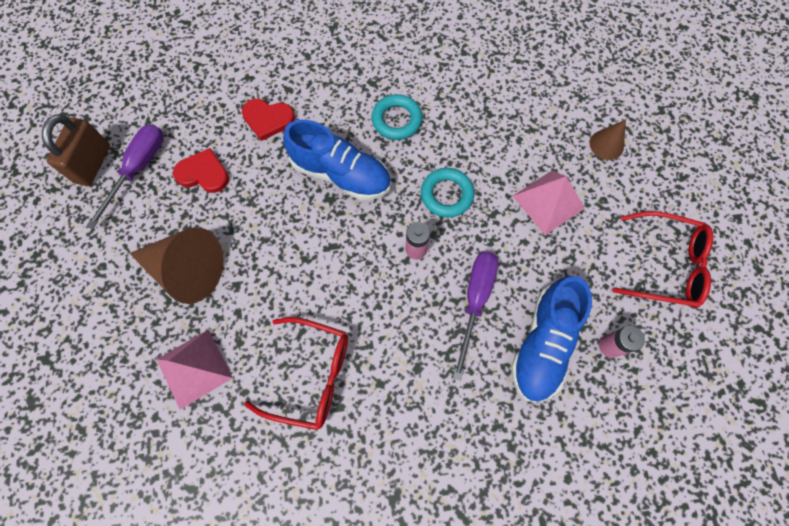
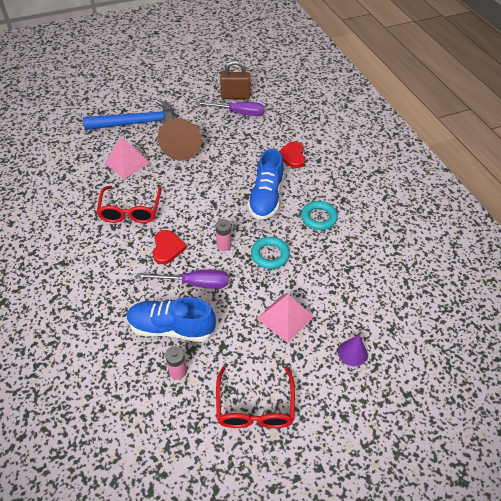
camera: 75 degrees right, 20 degrees down
red heart [173,148,229,193] -> red heart moved to [153,230,187,264]
brown cone [590,119,626,160] -> purple cone [338,335,367,366]
none -> blue hammer [83,100,174,130]

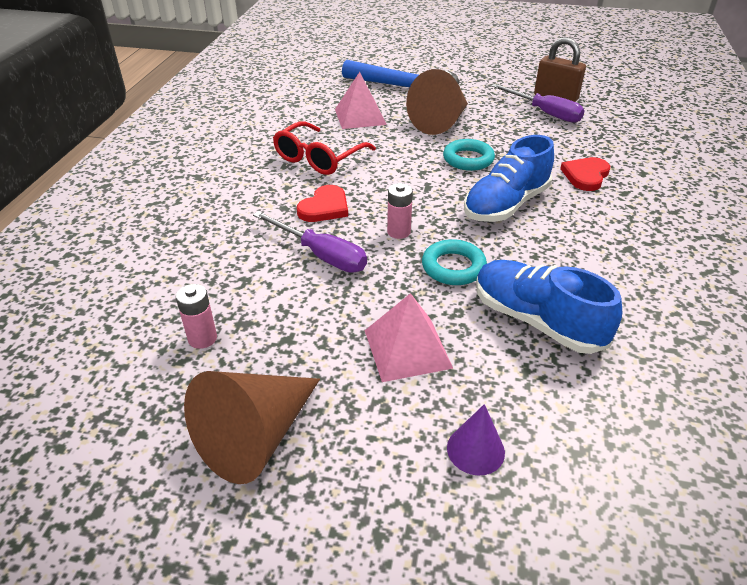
camera: 35 degrees right, 10 degrees down
blue shoe [127,297,216,342] -> blue shoe moved to [476,260,622,354]
red glasses [216,367,295,428] -> brown cone [184,371,320,484]
turquoise ring [301,201,338,230] -> turquoise ring moved to [443,139,495,171]

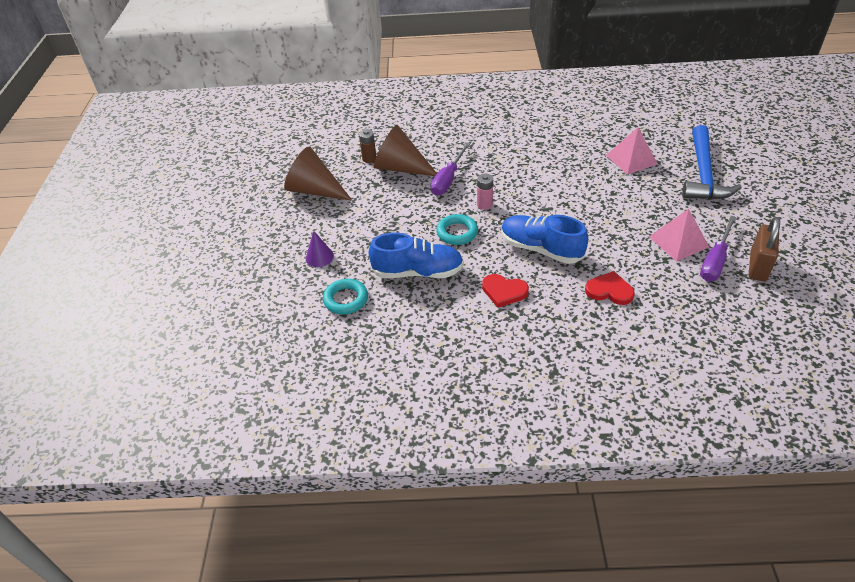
camera: 80 degrees right, 5 degrees up
pink battery [176,284,217,349] -> brown battery [359,129,376,163]
red glasses [273,121,376,175] -> none
red heart [297,185,348,222] -> red heart moved to [482,274,529,308]
pink pyramid [365,293,453,382] -> pink pyramid moved to [649,209,709,262]
brown cone [406,69,468,135] -> brown cone moved to [374,125,437,176]
turquoise ring [443,139,495,171] -> turquoise ring moved to [323,279,368,314]
blue shoe [476,260,622,354] -> blue shoe turned 60 degrees clockwise [369,232,464,278]

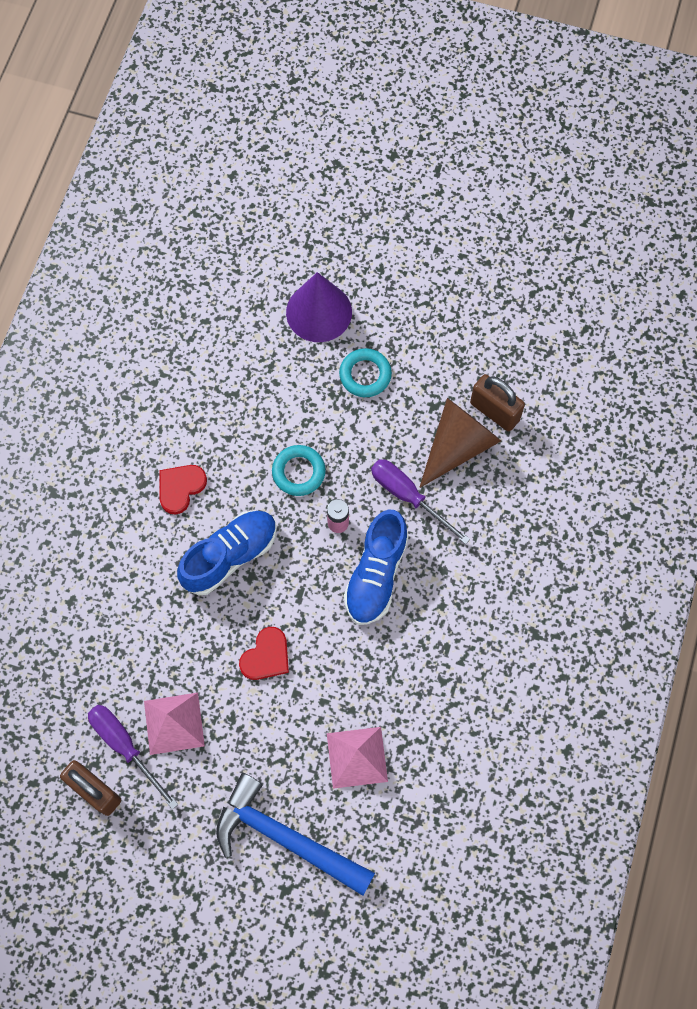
camera: 105 degrees right, 25 degrees up
brown cone [284,147,352,201] -> none
purple cone [306,231,334,267] -> purple cone [286,272,352,342], size x1.93
turquoise ring [323,279,368,314] -> turquoise ring moved to [339,348,392,397]
brown battery [359,129,376,163] -> brown padlock [470,374,525,432]
blue shoe [369,232,464,278] -> blue shoe moved to [344,509,409,625]
red heart [585,271,635,305] -> red heart moved to [239,627,289,680]

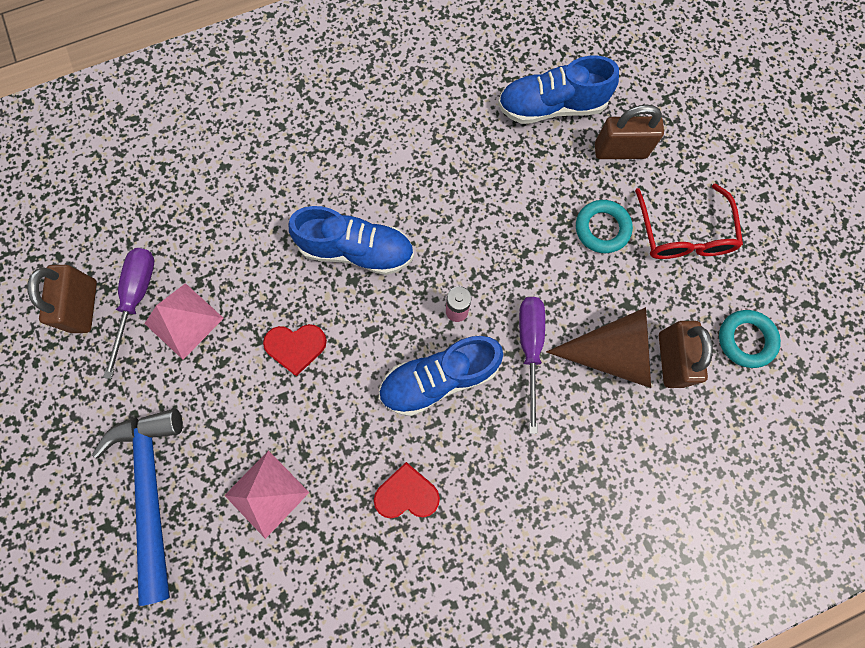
camera: 50 degrees right, 5 degrees up
red heart [160,465,207,515] -> red heart moved to [374,462,440,518]
turquoise ring [272,445,326,496] -> turquoise ring moved to [719,310,781,368]
purple cone [286,272,352,342] -> brown padlock [595,105,664,159]
none -> blue shoe [498,56,619,124]
none -> red glasses [635,184,743,259]

